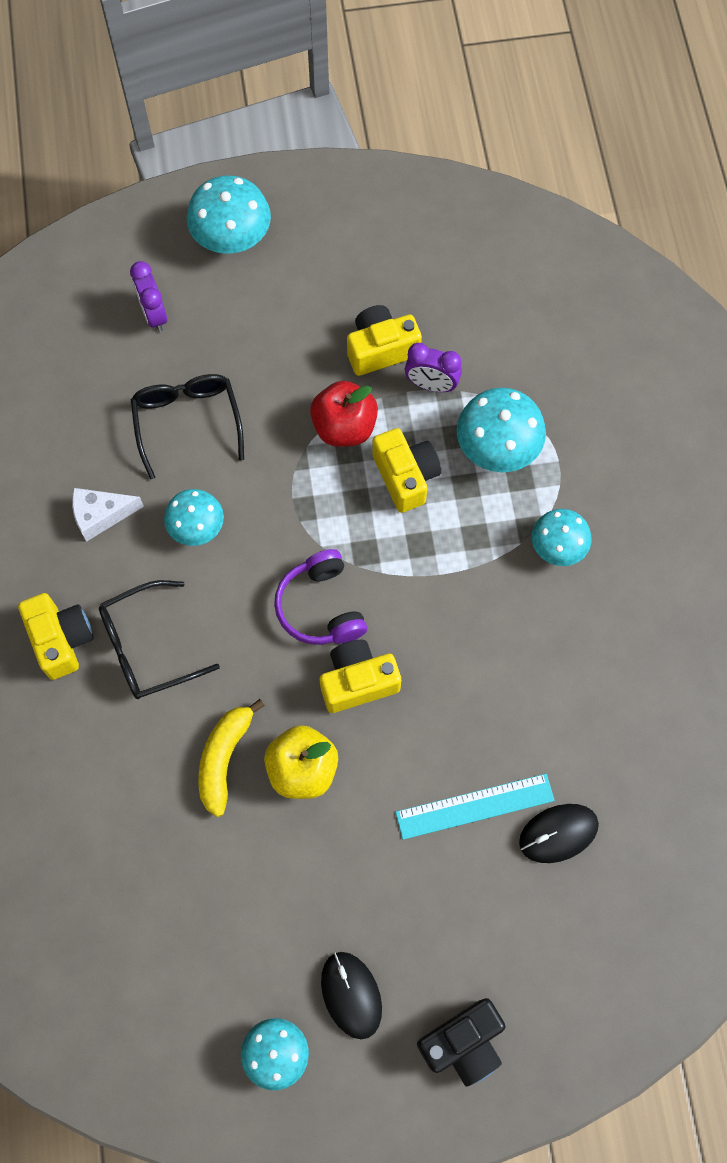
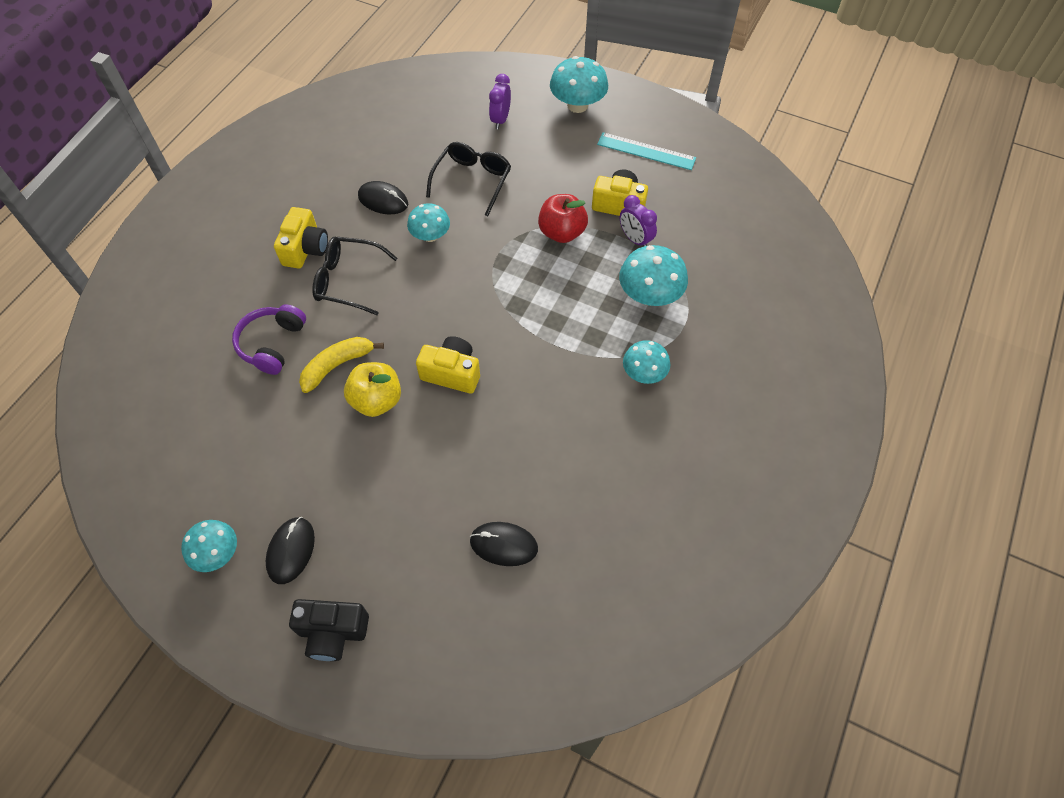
camera: 35 degrees right, 10 degrees down
white cheese [72,488,144,542] -> black mouse [358,181,408,214]
purple headphones [274,549,367,645] -> purple headphones moved to [232,304,306,375]
yellow camera [372,428,441,513] -> none
turquoise ruler [395,774,555,840] -> turquoise ruler moved to [597,132,696,170]

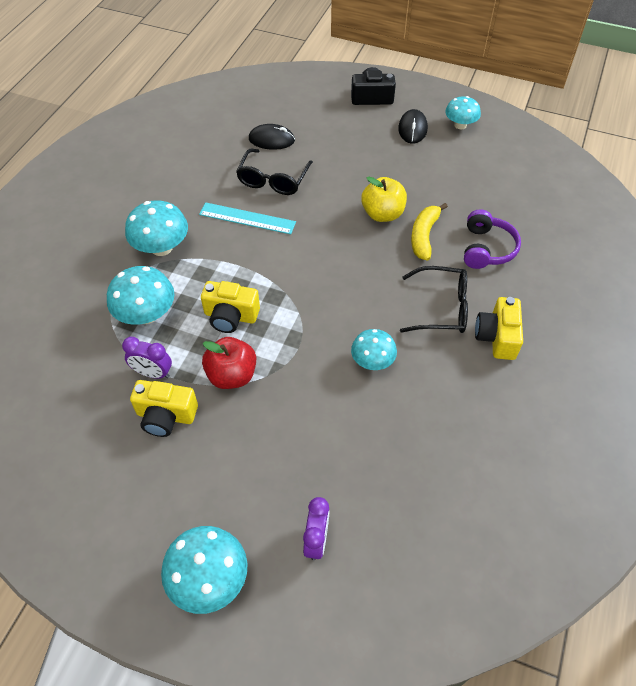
camera: 175 degrees right, 5 degrees down
yellow banana [299,337,384,393] -> yellow banana turned 150 degrees clockwise [411,203,448,261]
black mouse [358,181,408,214] -> none
yellow camera [416,336,480,394] -> yellow camera moved to [201,281,260,333]
black glasses [426,142,511,216] -> black glasses moved to [236,149,313,195]
turquoise ruler [597,132,696,170] -> turquoise ruler moved to [199,202,296,234]
purple clock [620,195,657,247] -> purple clock turned 150 degrees clockwise [122,337,172,379]
turquoise mushroom [623,340,670,384] -> turquoise mushroom [125,200,188,256], size x1.52

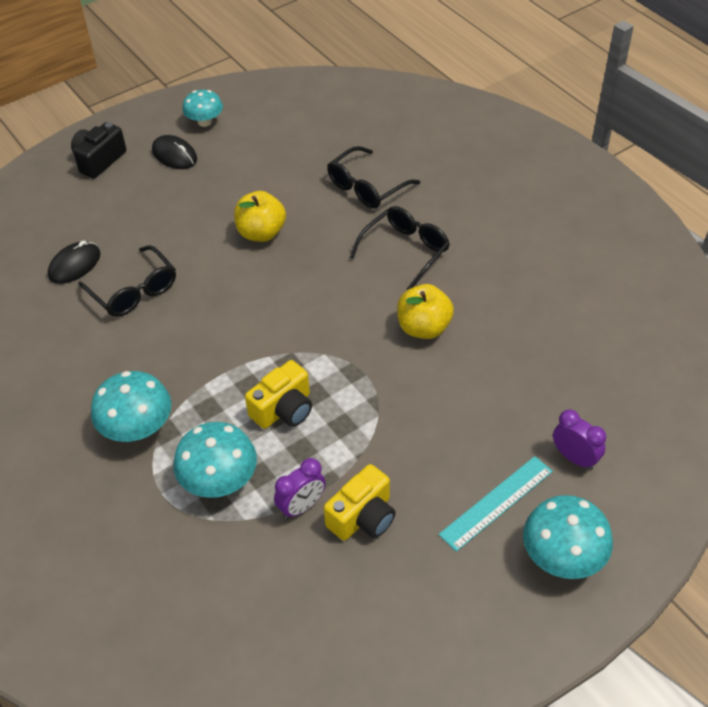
camera: 55 degrees left, 5 degrees down
turquoise ruler [199,202,296,234] -> turquoise ruler moved to [439,456,553,552]
red apple [202,337,256,389] -> none
turquoise mushroom [351,329,397,370] -> yellow apple [397,284,454,339]
yellow banana [411,203,448,261] -> none
purple headphones [464,209,521,269] -> black glasses [327,146,420,209]
yellow camera [475,297,523,360] -> none

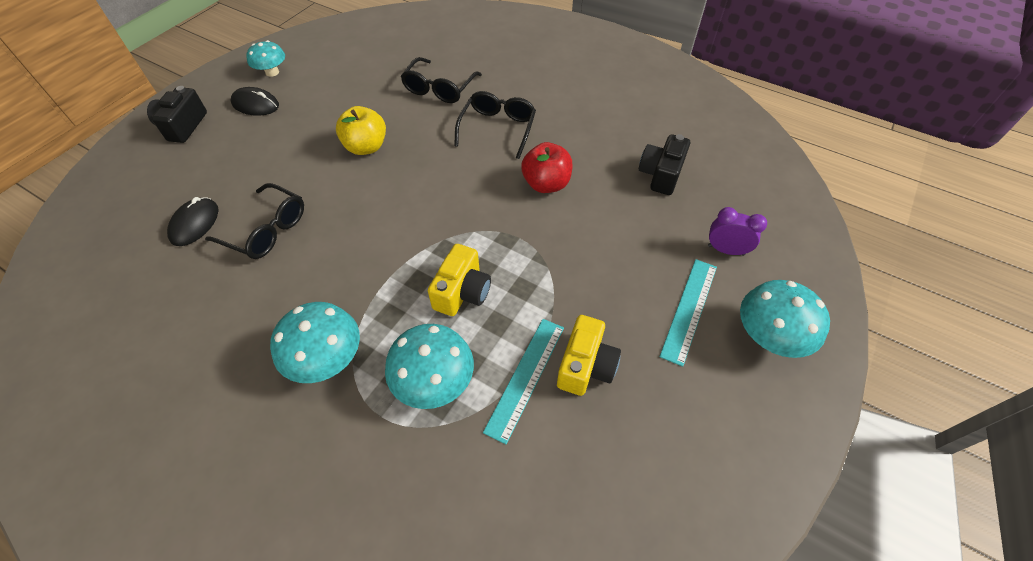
camera: 25 degrees left, 5 degrees up
purple clock [274,458,326,519] -> turquoise ruler [483,319,564,444]
yellow apple [397,284,454,339] -> red apple [521,142,573,193]
none -> black camera [639,134,690,195]

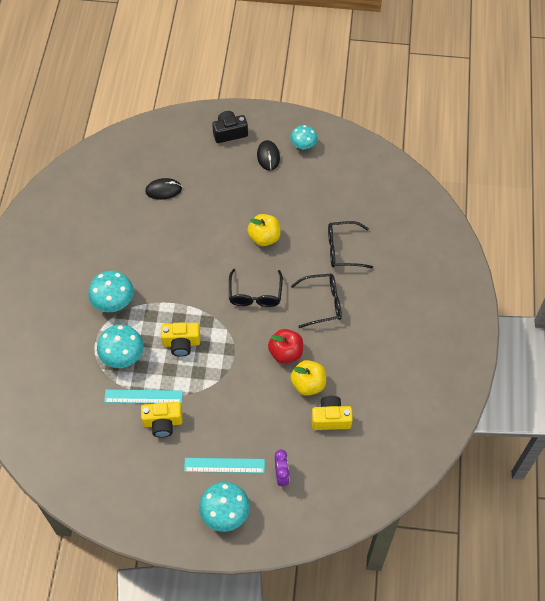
camera: 65 degrees right, 5 degrees up
black glasses [205,183,304,259] -> black glasses moved to [229,269,283,307]
black camera [639,134,690,195] -> yellow camera [311,396,353,430]
none -> yellow apple [290,360,326,396]

